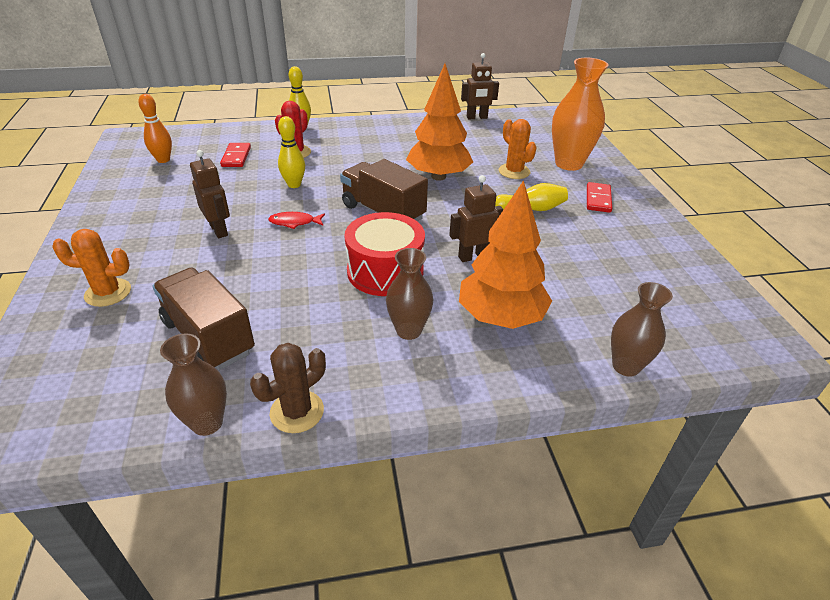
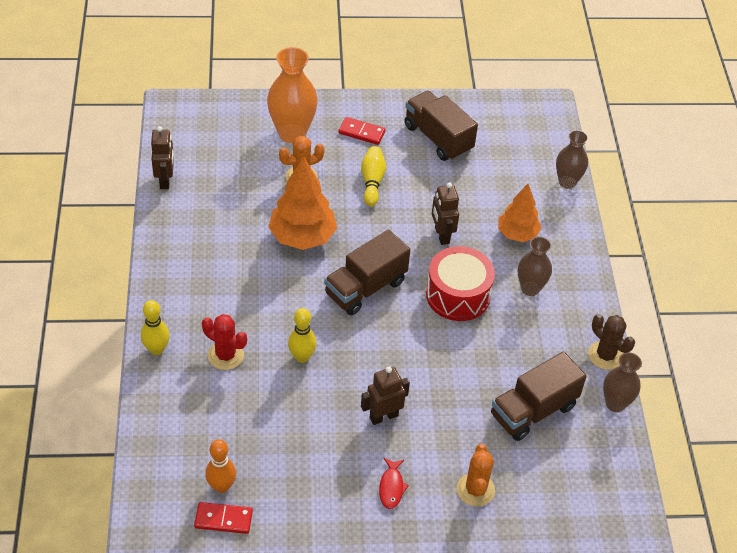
camera: 85 degrees left, 10 degrees up
red domino [220,143,251,167] -> red domino moved to [194,502,253,534]
red fish [268,212,325,229] -> red fish moved to [379,458,409,509]
orange tree [459,180,552,329] -> orange tree [498,184,542,242], size x0.65
none -> brown truck [405,91,478,161]

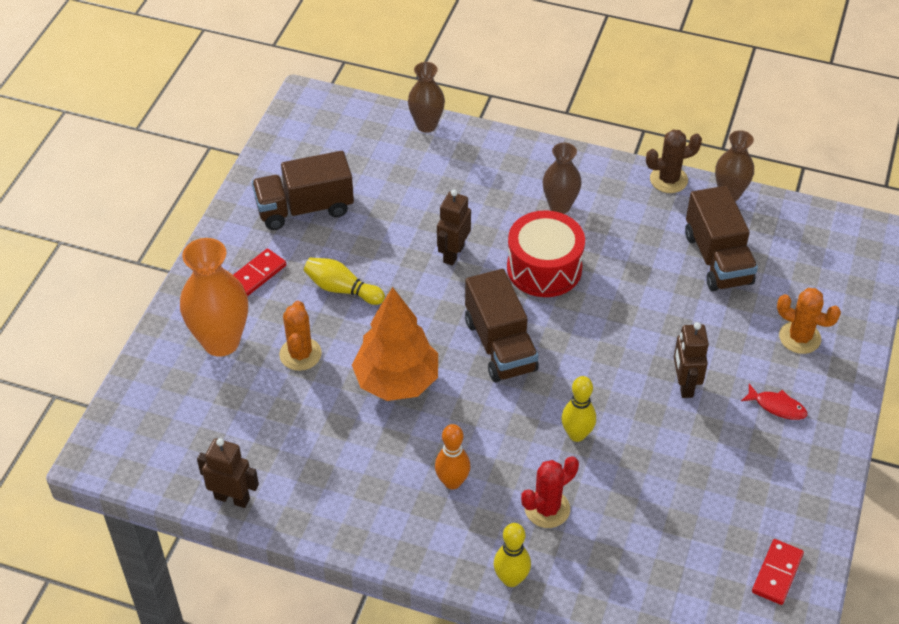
camera: 65 degrees left, 0 degrees up
orange bowling pin [205,439,236,493] -> orange bowling pin moved to [435,424,470,489]
brown robot [432,182,459,245] -> brown robot turned 105 degrees clockwise [437,189,471,265]
orange tree [498,184,542,242] -> none

